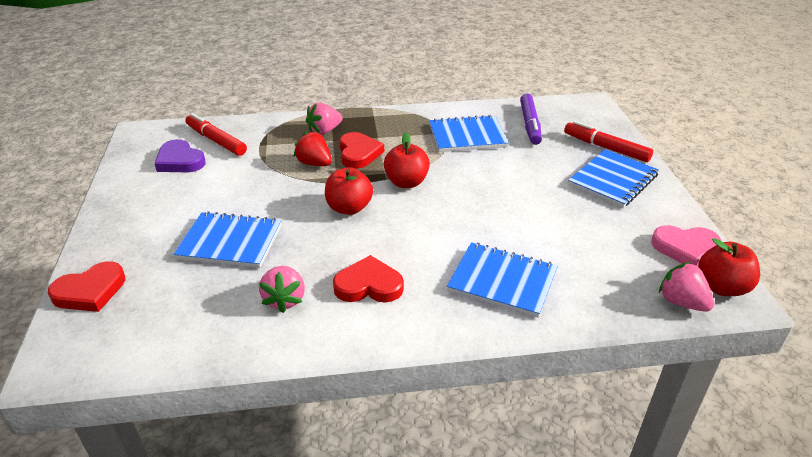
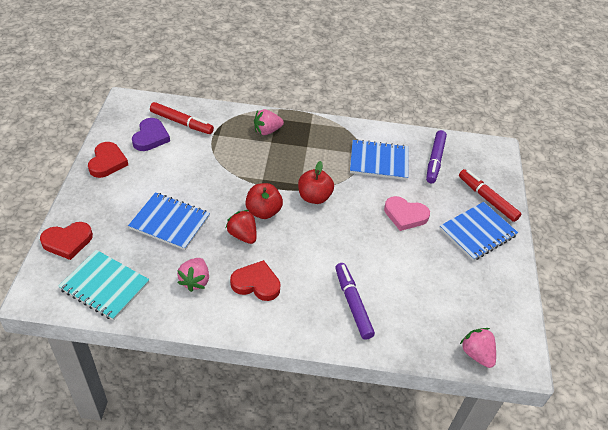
camera: 10 degrees right, 10 degrees up
purple heart [155,139,206,172] -> purple heart turned 135 degrees counterclockwise [132,118,170,151]
red marker [185,113,247,156] -> red marker turned 150 degrees clockwise [150,102,214,134]
red strawberry [294,131,332,166] -> red strawberry moved to [226,210,257,244]
red heart [339,132,384,169] -> red heart moved to [88,142,128,178]
blue notebook [447,242,558,318] -> purple marker [335,263,375,340]
pink heart [651,225,722,266] -> pink heart moved to [384,196,430,231]
red apple [698,238,760,296] -> none
none -> turquoise notebook [58,250,149,321]

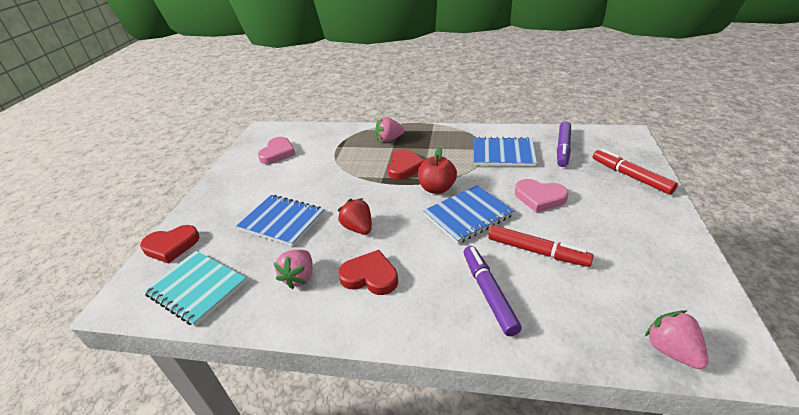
camera: 10 degrees right, 10 degrees down
red heart [88,142,128,178] -> red heart moved to [387,149,424,180]
purple heart [132,118,170,151] -> pink heart [258,137,296,164]
red marker [150,102,214,134] -> red marker moved to [488,225,594,267]
red apple [245,183,283,219] -> none
blue notebook [439,202,518,261] -> blue notebook moved to [423,185,514,244]

